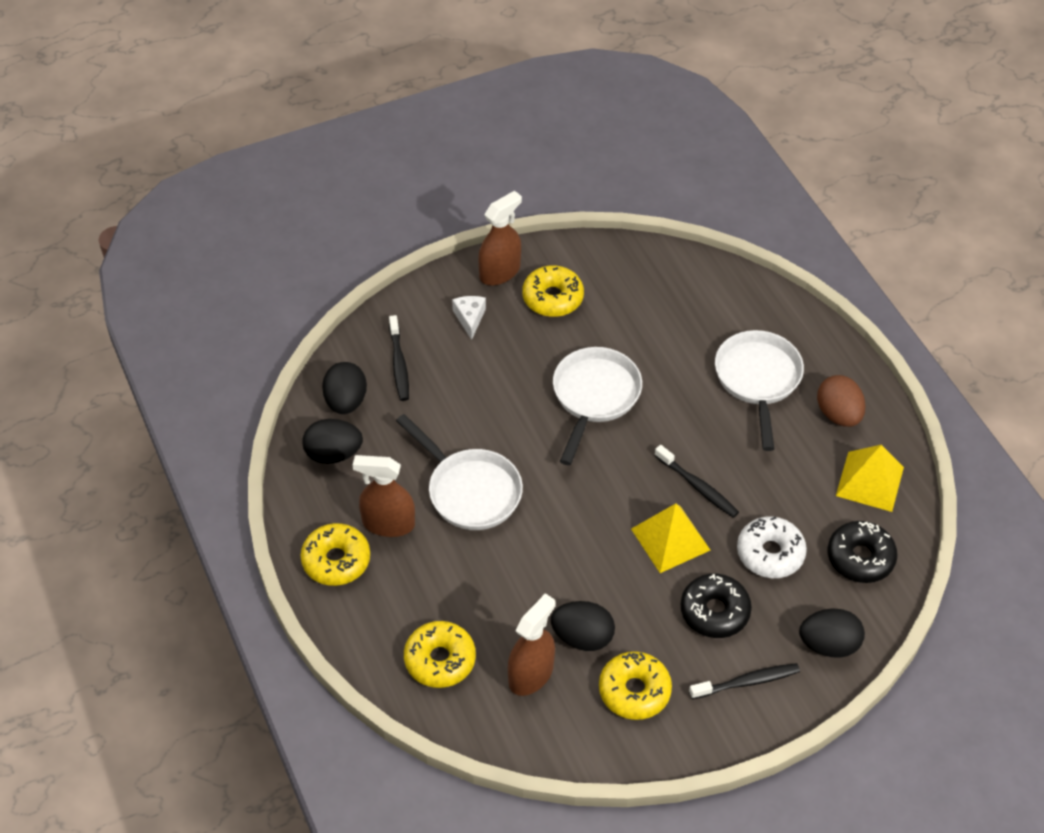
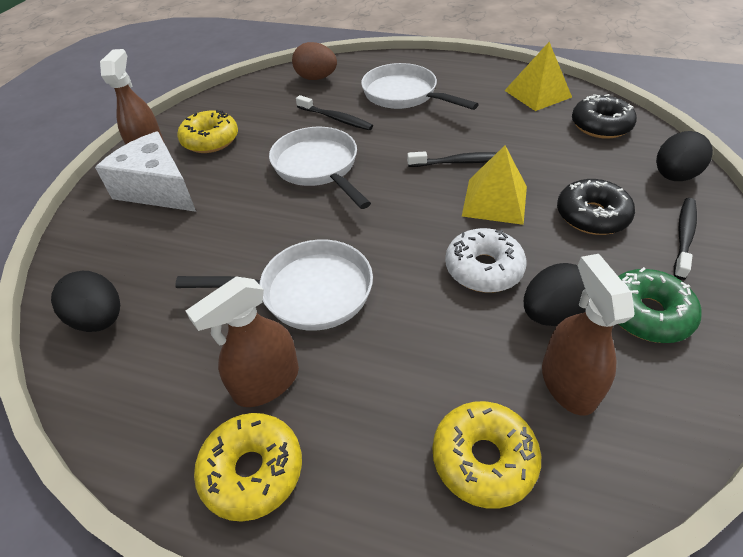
camera: 45 degrees left, 5 degrees down
black egg [302,419,363,464] -> none
black toothbrush [389,315,409,401] -> black toothbrush moved to [296,95,373,130]
white cheese [452,296,486,340] -> white cheese [95,132,196,212], size x2.08
yellow donut [599,651,672,720] -> green donut [618,267,702,343]
white donut [737,516,807,578] -> white donut moved to [445,228,527,293]
brown egg [817,375,866,427] -> brown egg moved to [292,42,337,80]

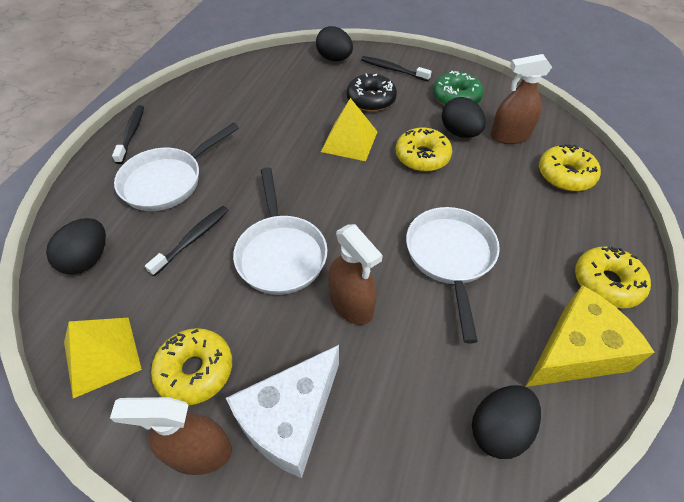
camera: 90 degrees left, 5 degrees up
brown spray bottle [186,276,299,407] -> brown spray bottle moved to [328,224,383,325]
white pan [269,127,371,209] -> white pan turned 75 degrees counterclockwise [233,167,327,295]
brown egg [292,42,337,80] -> black egg [46,218,106,275]
black toothbrush [407,151,497,167] -> black toothbrush moved to [112,105,144,164]
white donut [445,228,527,293] -> yellow donut [396,127,452,172]
yellow pyramid [504,42,572,111] -> yellow pyramid moved to [64,317,142,398]
black donut [572,94,637,139] -> none
none -> yellow cheese [525,285,654,387]

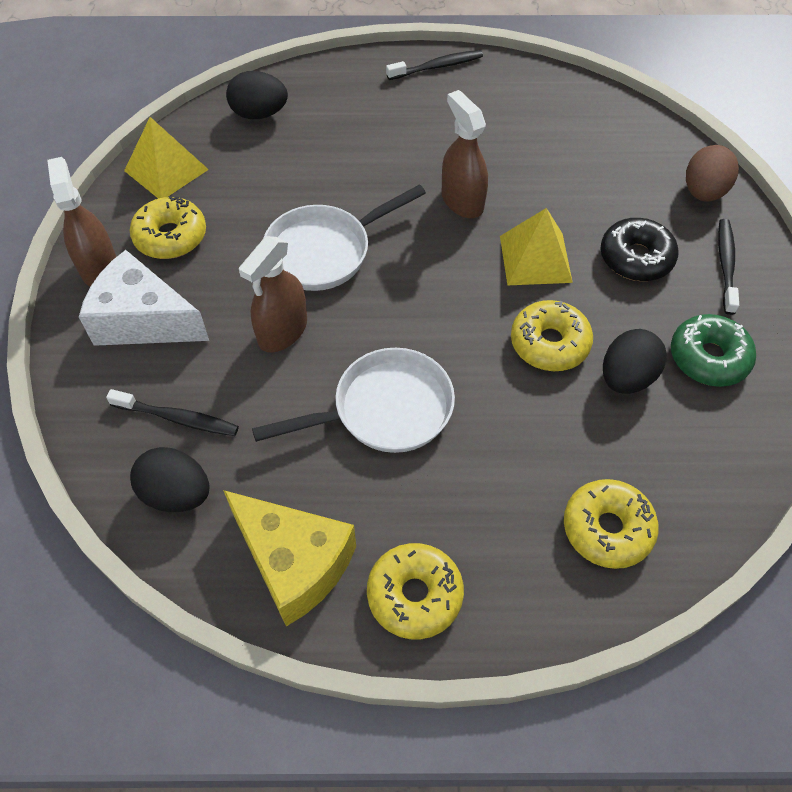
camera: 70 degrees right, 5 degrees up
white pan [114,123,239,211] -> none
black toothbrush [145,206,229,276] -> black toothbrush moved to [106,389,239,436]
black egg [316,26,353,61] -> brown egg [686,145,739,202]
brown spray bottle [490,54,552,144] -> brown spray bottle moved to [442,90,488,218]

